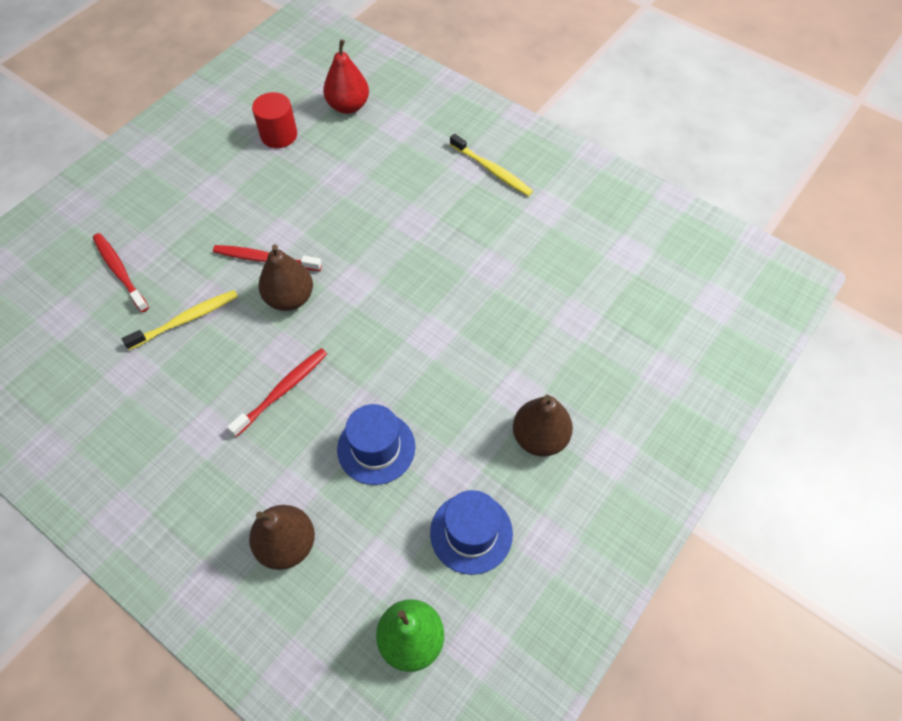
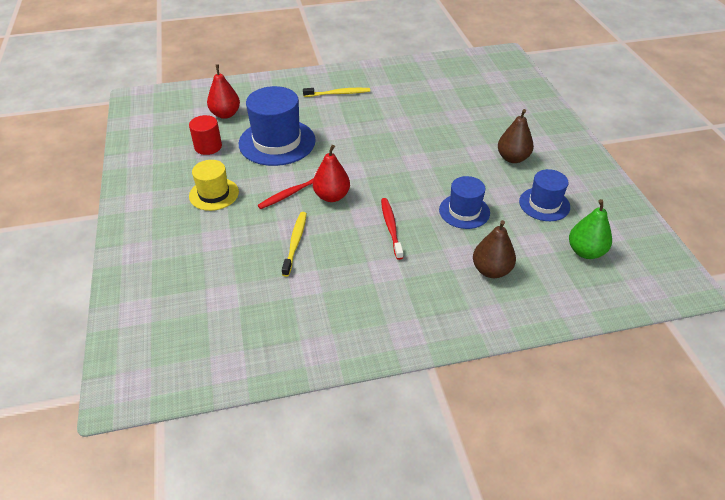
camera: 50 degrees left, 15 degrees down
red toothbrush [93,233,149,312] -> none
brown pear [258,244,313,311] -> red pear [313,145,350,202]
none -> yellow hat [189,160,239,211]
none -> blue hat [239,86,316,166]

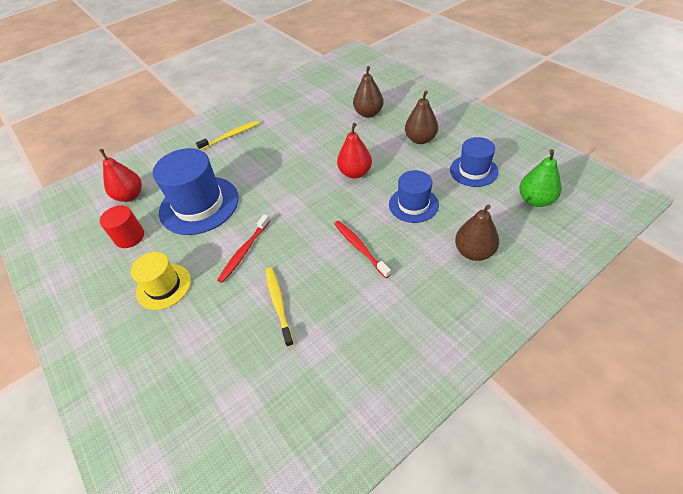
camera: 20 degrees left, 5 degrees up
red pear [313,145,350,202] -> red pear moved to [337,123,372,179]
none -> brown pear [353,66,384,118]

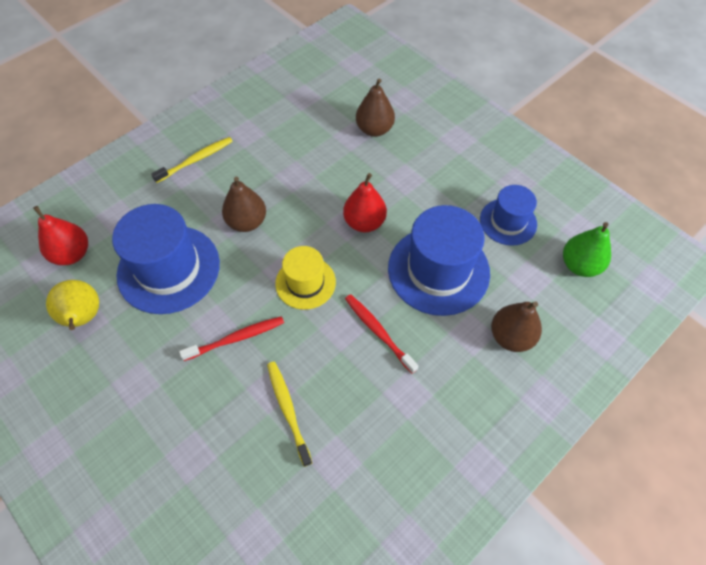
camera: 10 degrees left, 10 degrees up
red cylinder [100,205,144,248] -> yellow pear [46,280,99,330]
yellow hat [131,252,191,310] -> yellow hat moved to [275,246,336,310]
red toothbrush [217,214,270,283] -> red toothbrush turned 135 degrees counterclockwise [179,316,284,361]
blue hat [389,170,439,223] -> blue hat [388,205,490,316], size x1.71
brown pear [405,91,438,144] -> brown pear moved to [222,176,266,232]

